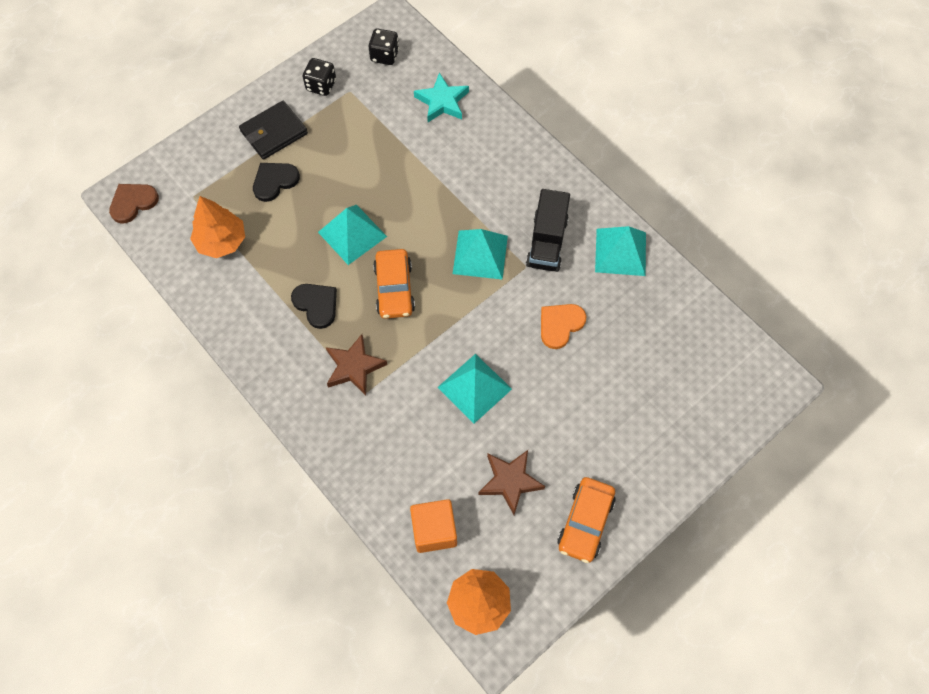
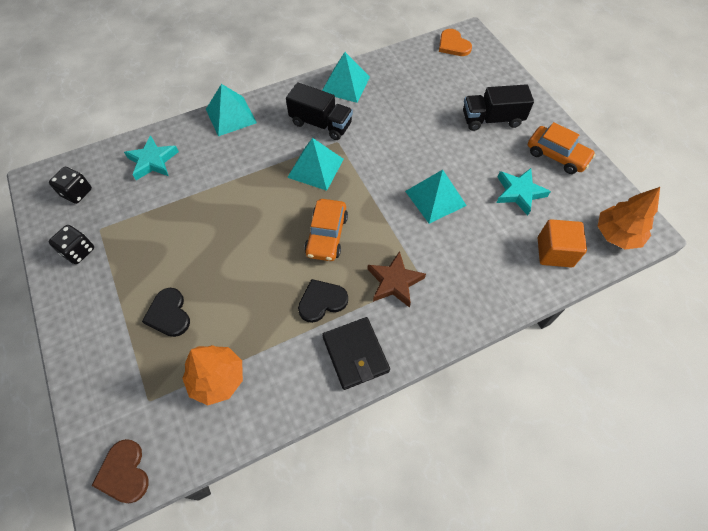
camera: 75 degrees left, 5 degrees down
black wallet [239,101,308,160] -> black wallet moved to [322,317,390,390]
turquoise pyramid [318,205,387,265] -> turquoise pyramid moved to [206,84,257,136]
orange car [373,249,415,319] -> orange car turned 90 degrees clockwise [304,199,348,261]
brown star [479,450,545,515] -> turquoise star [496,168,551,216]
orange heart [541,304,587,349] -> orange heart moved to [439,29,472,56]
none -> black truck [463,84,534,131]

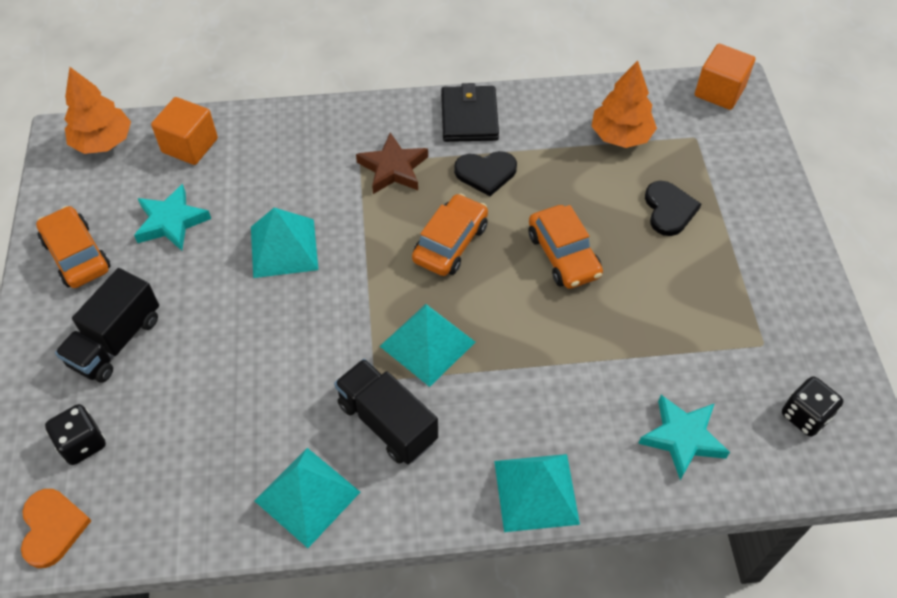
camera: 160 degrees left, 5 degrees down
black dice [49,225,94,264] -> black dice moved to [45,404,106,465]
brown heart [92,439,149,503] -> orange cube [695,44,755,110]
black truck [463,84,534,131] -> black truck turned 105 degrees clockwise [55,268,159,383]
none -> orange car [528,205,603,289]

